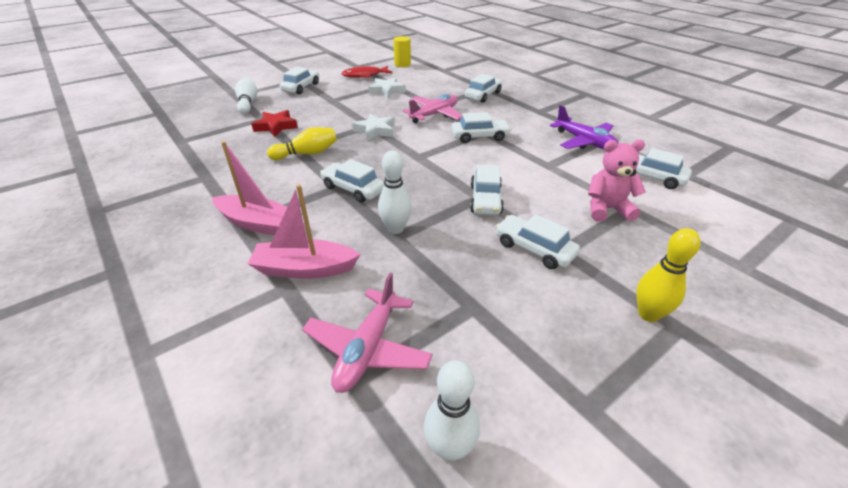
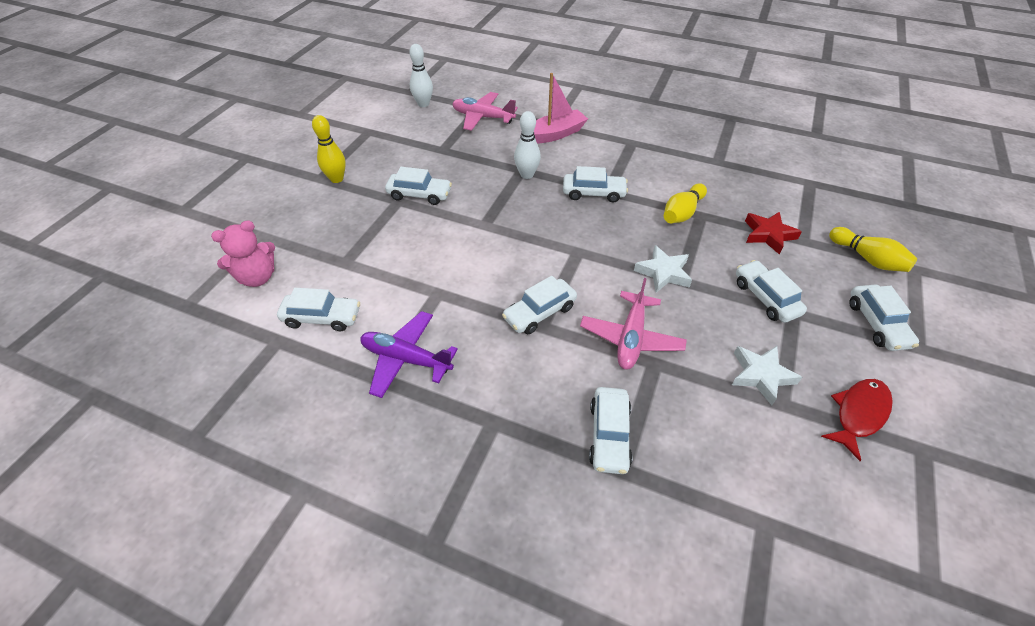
camera: 150 degrees right, 10 degrees up
pink boat [212,141,287,235] -> none
white bowling pin [235,77,258,114] -> yellow bowling pin [829,227,917,272]
pink plane [302,273,433,393] -> pink plane turned 60 degrees counterclockwise [452,92,518,131]
yellow cylinder [393,36,411,67] -> none
white car [470,165,504,215] -> white car moved to [736,260,807,323]
pink teddy bear [588,140,646,222] -> pink teddy bear moved to [211,220,275,287]

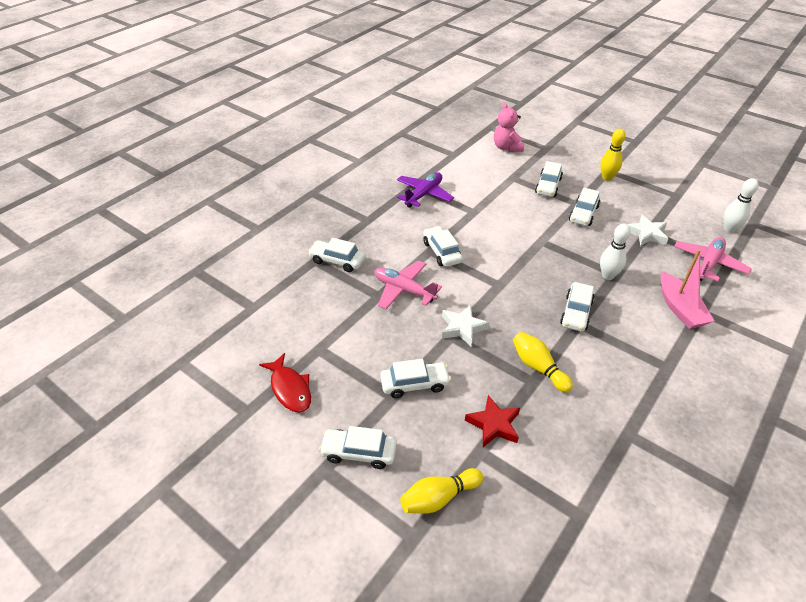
camera: 105 degrees right, 5 degrees down
white car [277,288,360,331] -> white car moved to [535,161,563,197]
white star [732,346,802,405] -> white star moved to [627,215,668,246]

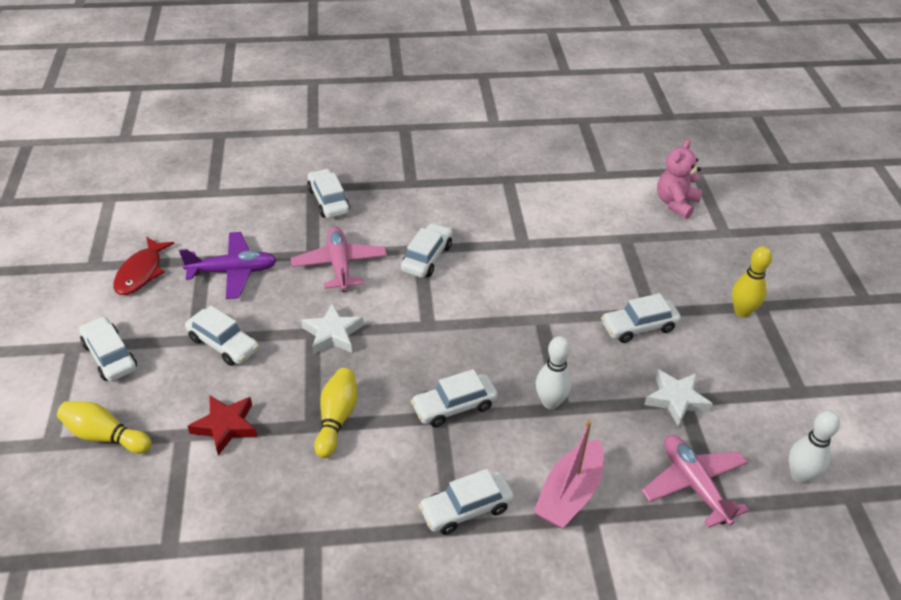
camera: 45 degrees right, 0 degrees up
purple plane [397,172,454,208] -> purple plane moved to [179,232,277,299]
white car [535,161,563,197] -> white car moved to [418,469,514,535]
pink plane [674,237,752,281] -> pink plane turned 105 degrees counterclockwise [642,435,749,528]

